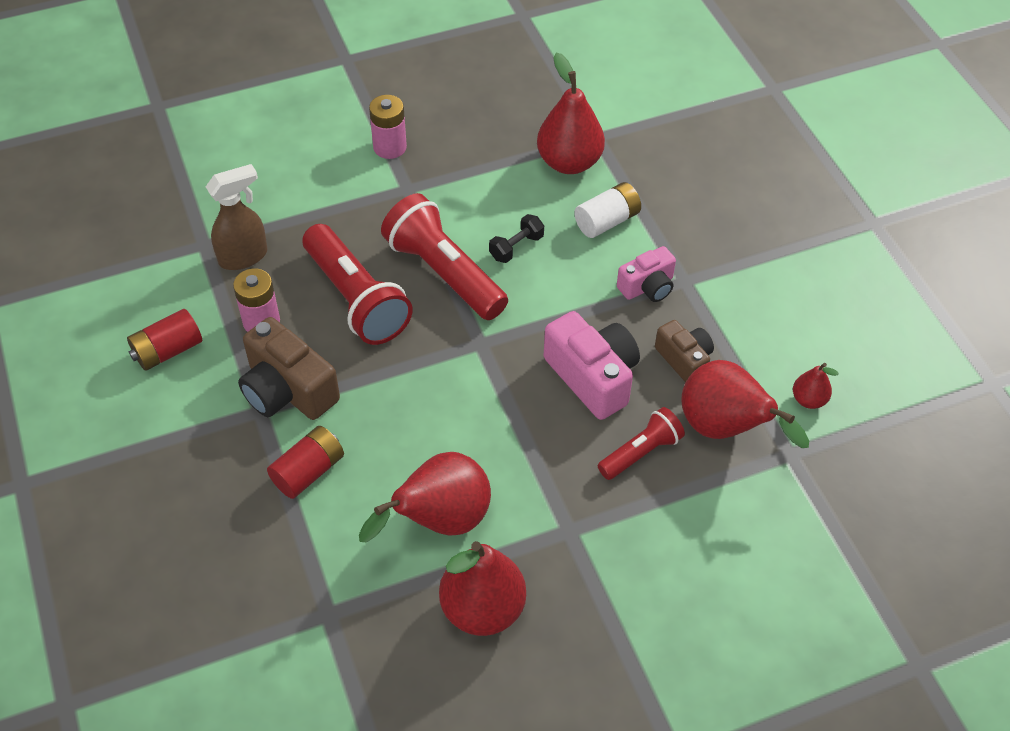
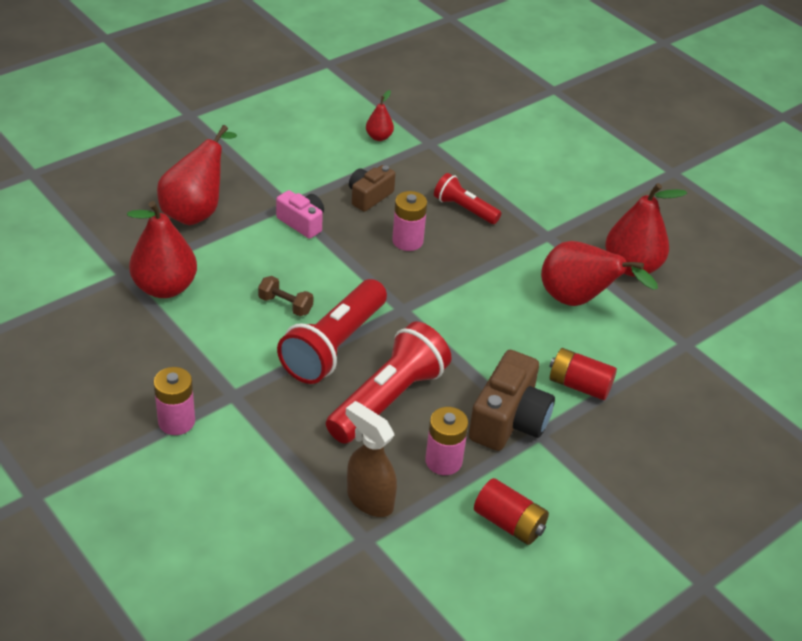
camera: 110 degrees left, 10 degrees down
black dumbbell [489,214,544,263] -> brown dumbbell [258,276,313,316]
pink camera [543,311,640,420] -> pink battery [392,191,427,251]
white battery [574,182,641,238] -> none
red pear [682,360,809,448] -> red pear moved to [157,125,237,225]

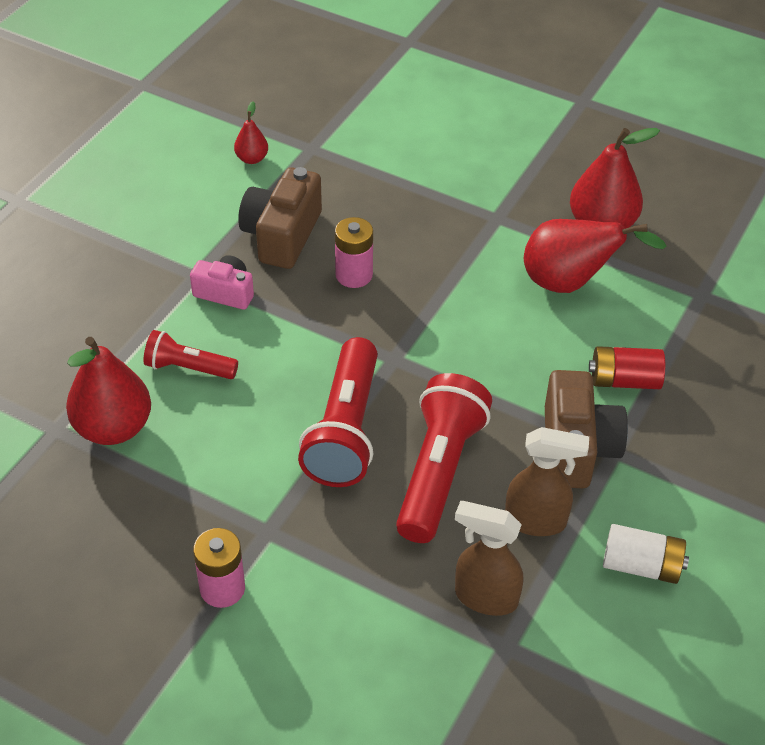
camera: 20 degrees left, 5 degrees up
red pear [157,125,237,225] -> none
brown dumbbell [258,276,313,316] -> none
brown camera [349,165,395,212] -> brown camera [238,167,322,269], size x1.64
pink battery [425,407,468,475] -> brown spray bottle [505,427,589,536]
red flashlight [434,173,501,224] -> red flashlight moved to [143,330,238,379]
red battery [474,478,549,545] -> white battery [603,524,689,584]

